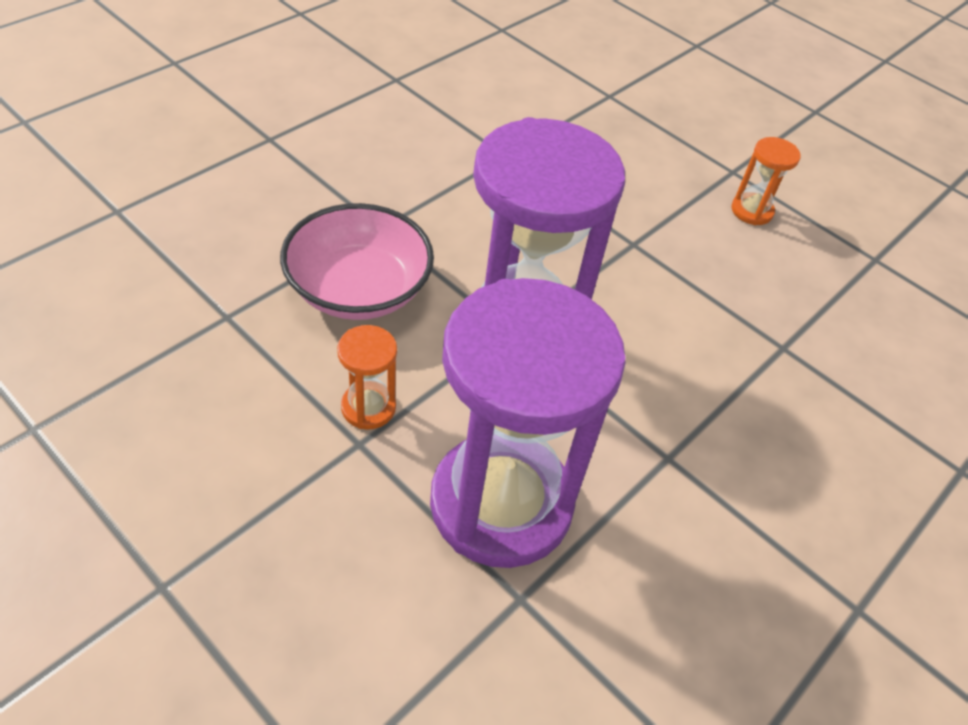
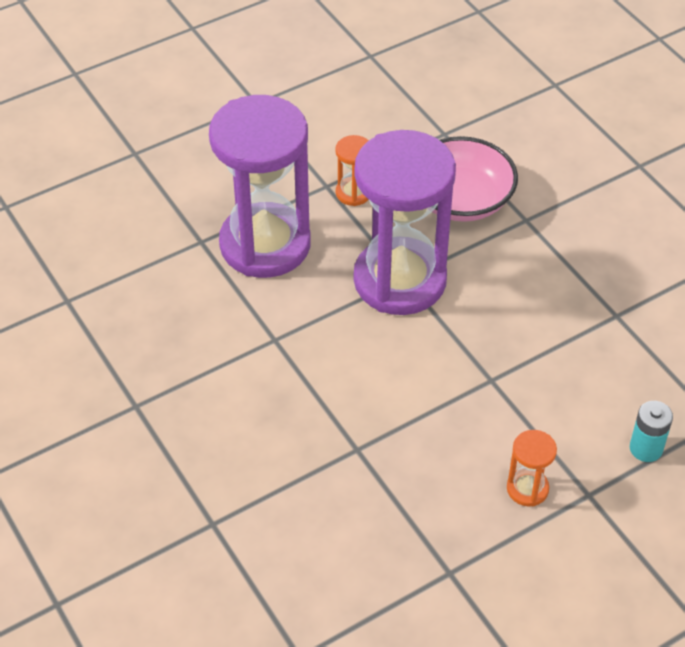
camera: 110 degrees right, 0 degrees up
none -> turquoise battery [630,401,673,462]

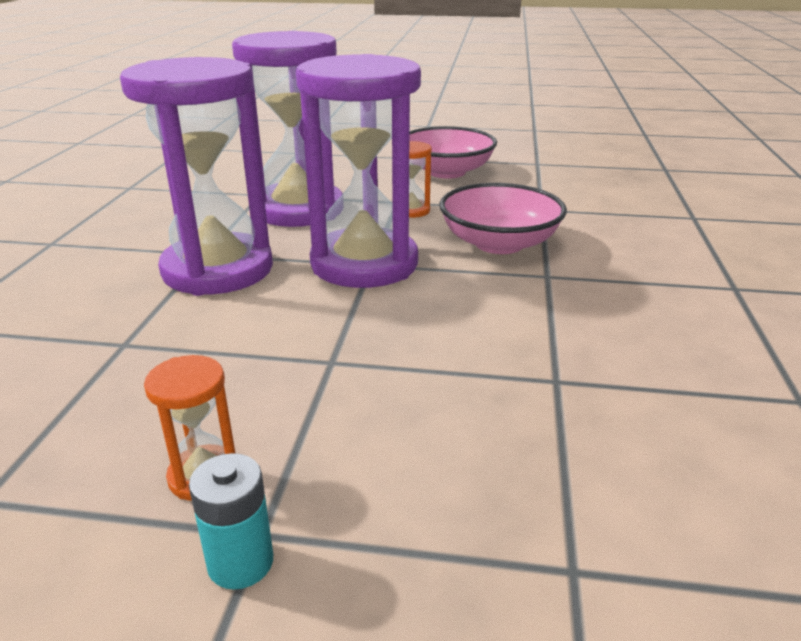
camera: 40 degrees right, 20 degrees down
turquoise battery [630,401,673,462] -> turquoise battery moved to [189,453,273,590]
none -> purple hourglass [120,57,273,296]
none -> pink bowl [409,126,497,179]

